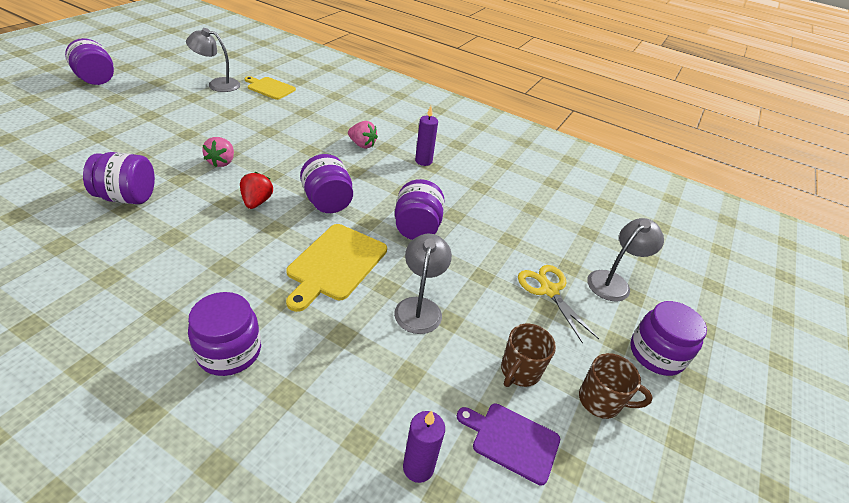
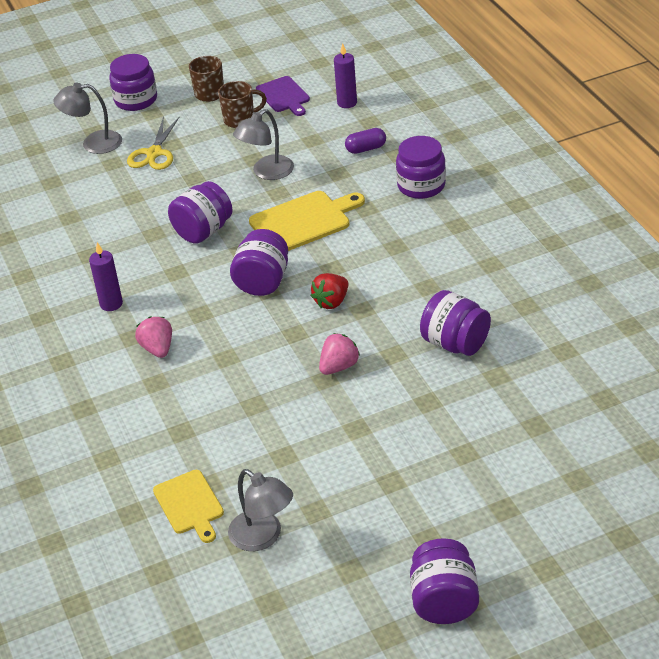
camera: 135 degrees left, 0 degrees up
none -> purple capsule [345,128,386,154]

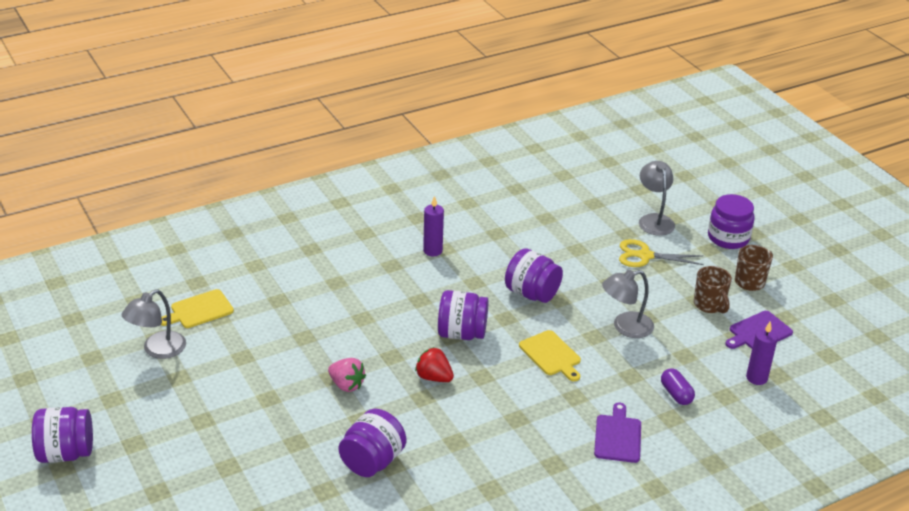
camera: 80 degrees right, 5 degrees down
pink strawberry [135,317,172,358] -> none
grey lamp [233,109,294,180] -> grey lamp turned 60 degrees counterclockwise [602,270,654,338]
yellow cutting board [249,191,365,251] -> yellow cutting board [519,330,581,381], size x0.66
purple jar [396,136,446,199] -> purple cutting board [594,403,641,463]

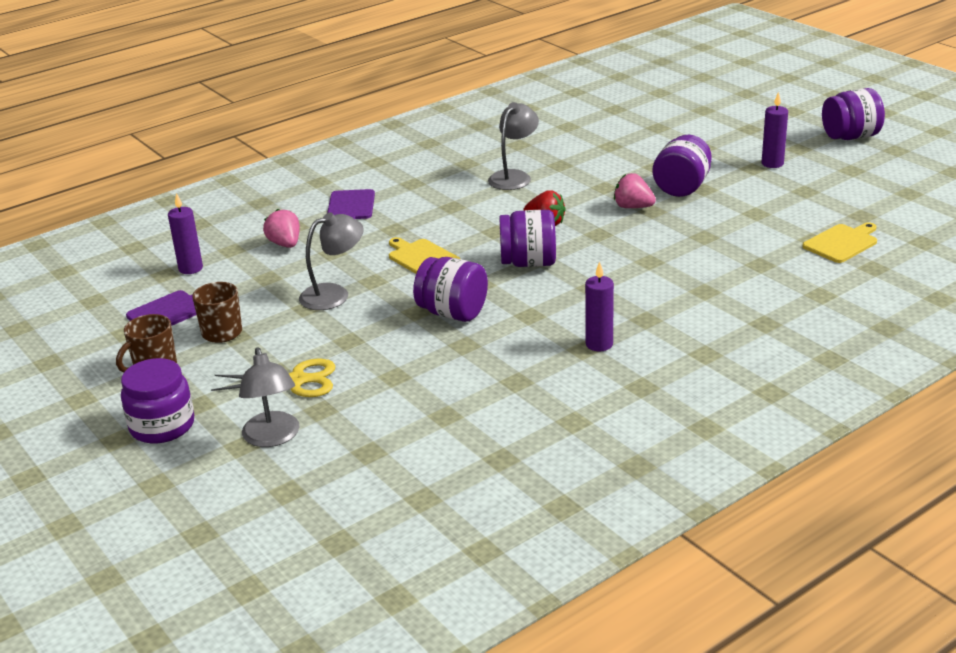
camera: 175 degrees right, 5 degrees down
grey lamp [122,289,186,359] -> grey lamp moved to [488,102,539,190]
purple jar [338,409,406,477] -> purple jar moved to [653,135,712,197]
purple capsule [661,368,695,405] -> pink strawberry [263,209,300,248]
none -> purple candle [762,92,788,168]

